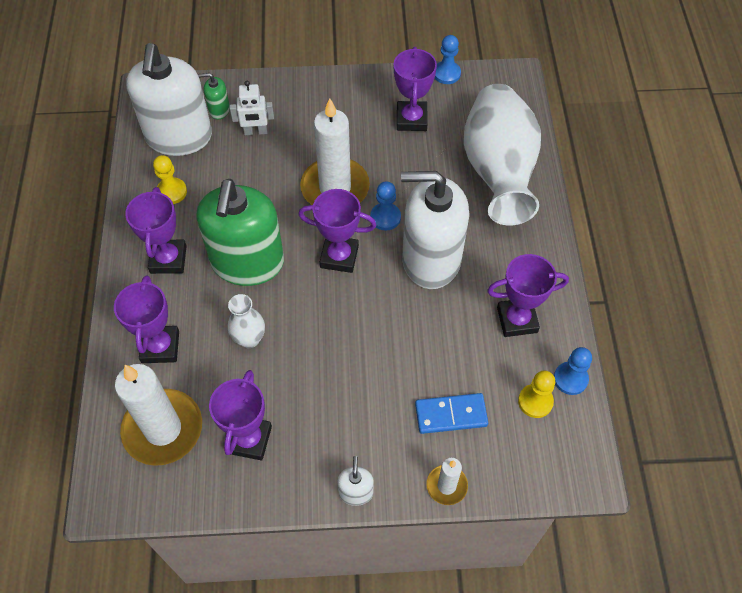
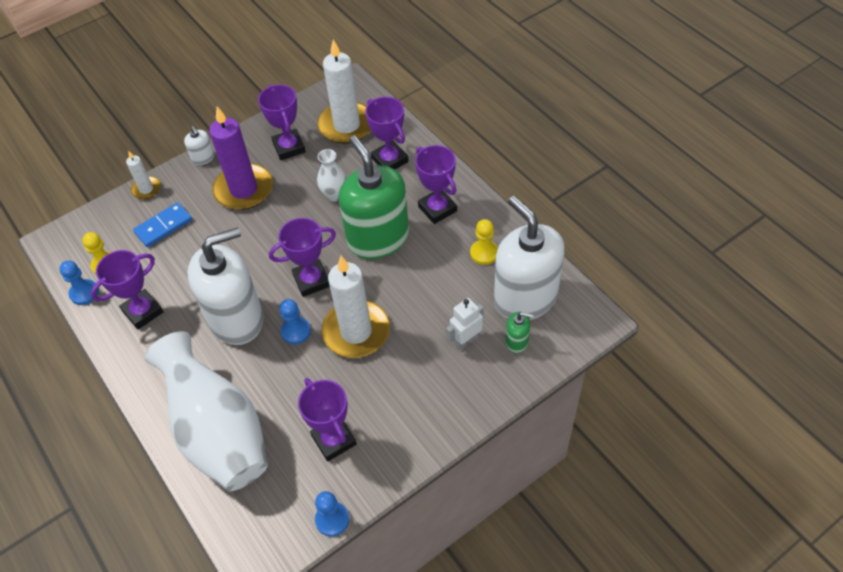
camera: 150 degrees right, 5 degrees down
green soap dispenser [198,73,230,119] -> green soap dispenser turned 45 degrees clockwise [506,312,534,353]
none -> purple candle [209,107,273,210]

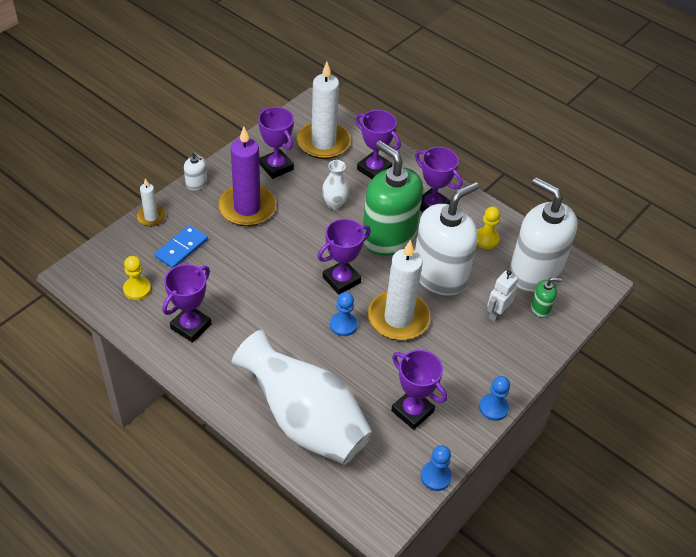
camera: 20 degrees left, 5 degrees down
blue pawn [59,261,99,305] -> blue pawn moved to [479,376,510,421]
white soap dispenser [187,227,264,345] -> white soap dispenser moved to [415,182,479,296]

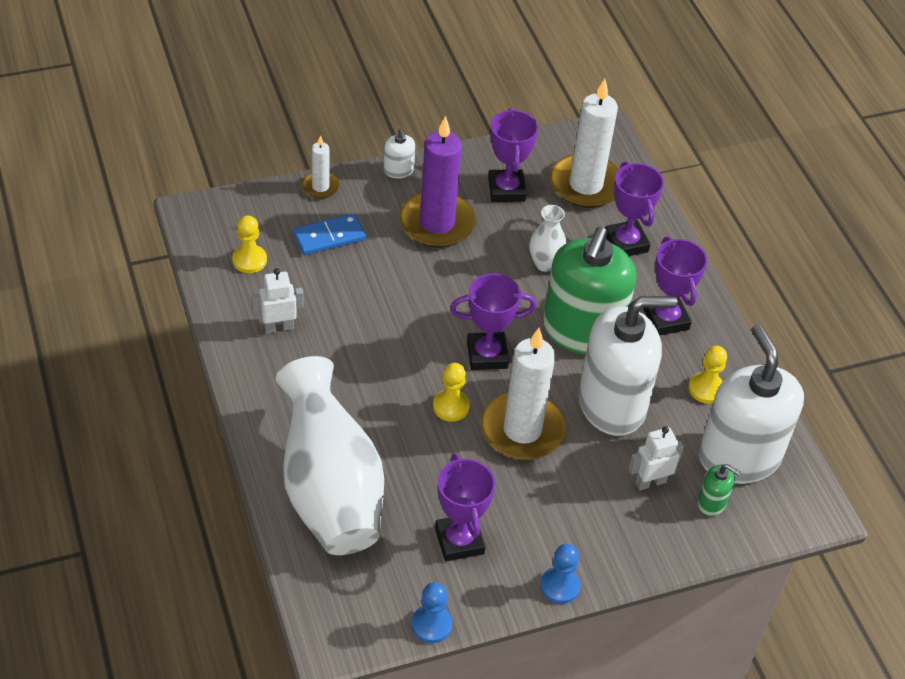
camera: 30 degrees right, 0 degrees up
purple trophy [162,264,211,343] -> white robot [251,268,304,333]
blue pawn [330,292,358,336] -> yellow pawn [433,363,470,422]
green soap dispenser [363,141,423,255] -> green soap dispenser turned 150 degrees counterclockwise [543,227,636,355]

